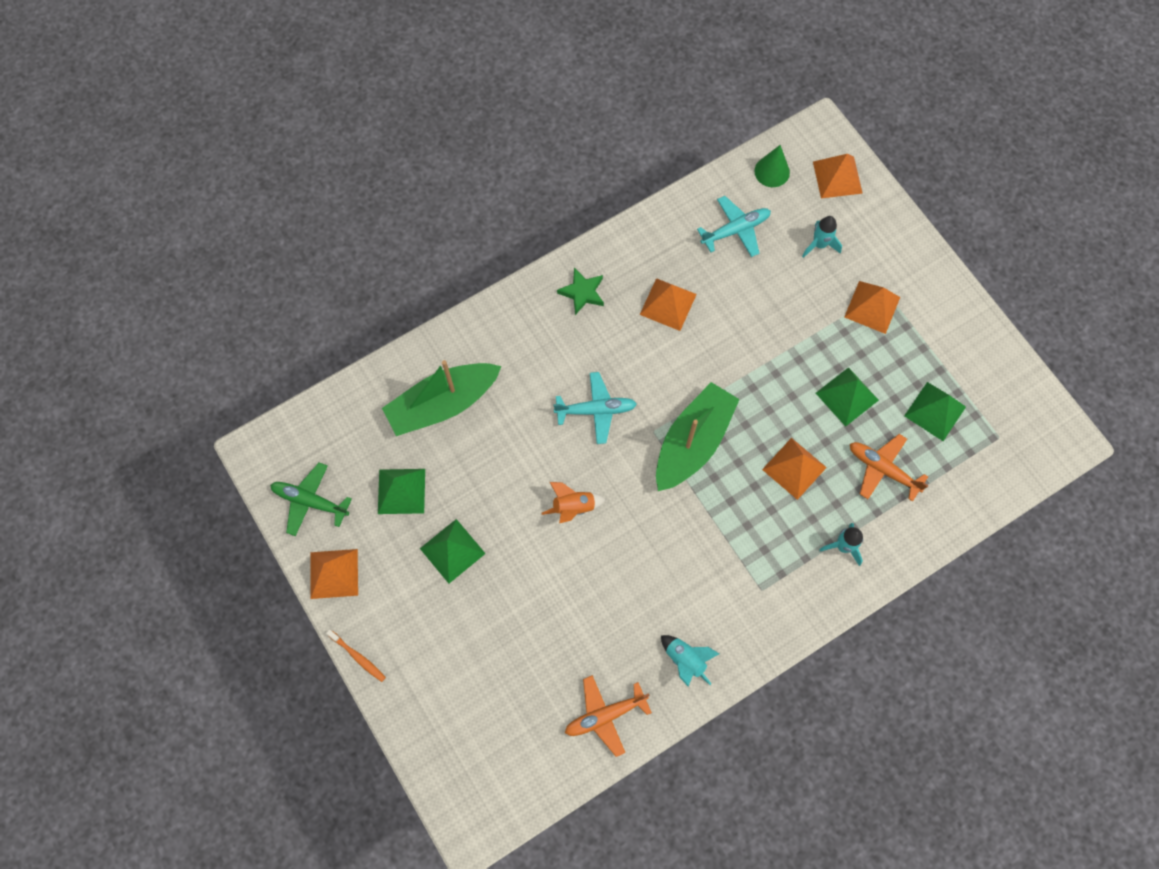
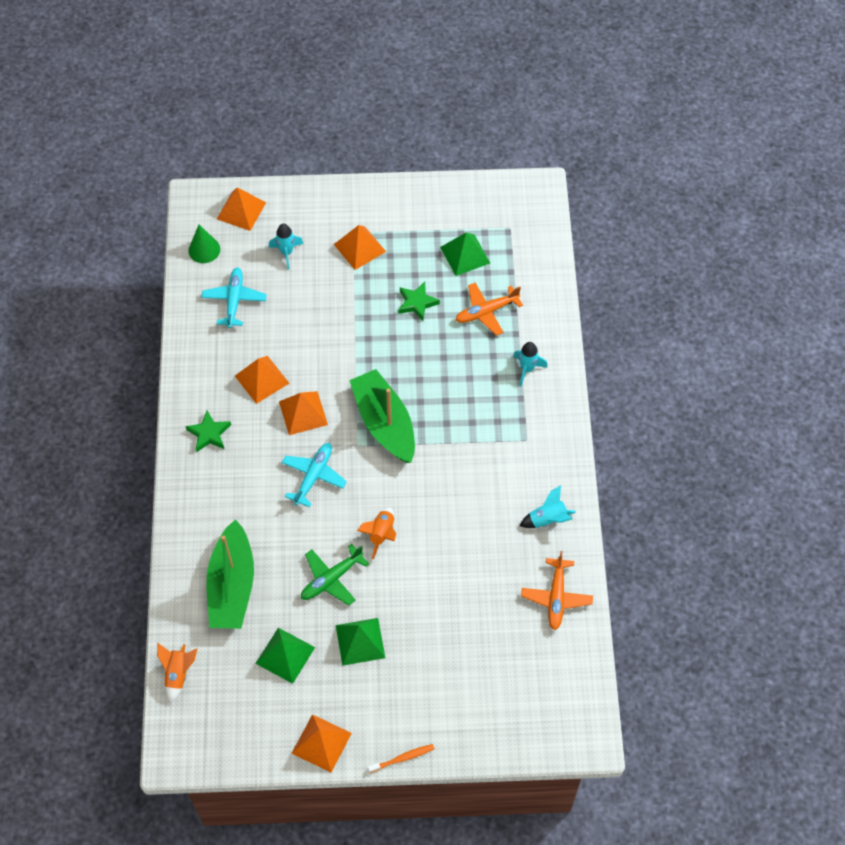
camera: 60 degrees left, 10 degrees down
green plane [270,462,352,536] -> green plane moved to [301,544,369,605]
orange pyramid [762,438,827,500] -> orange pyramid moved to [279,391,328,435]
green pyramid [816,367,879,427] -> green star [398,282,440,321]
none -> orange rocket [157,643,198,703]

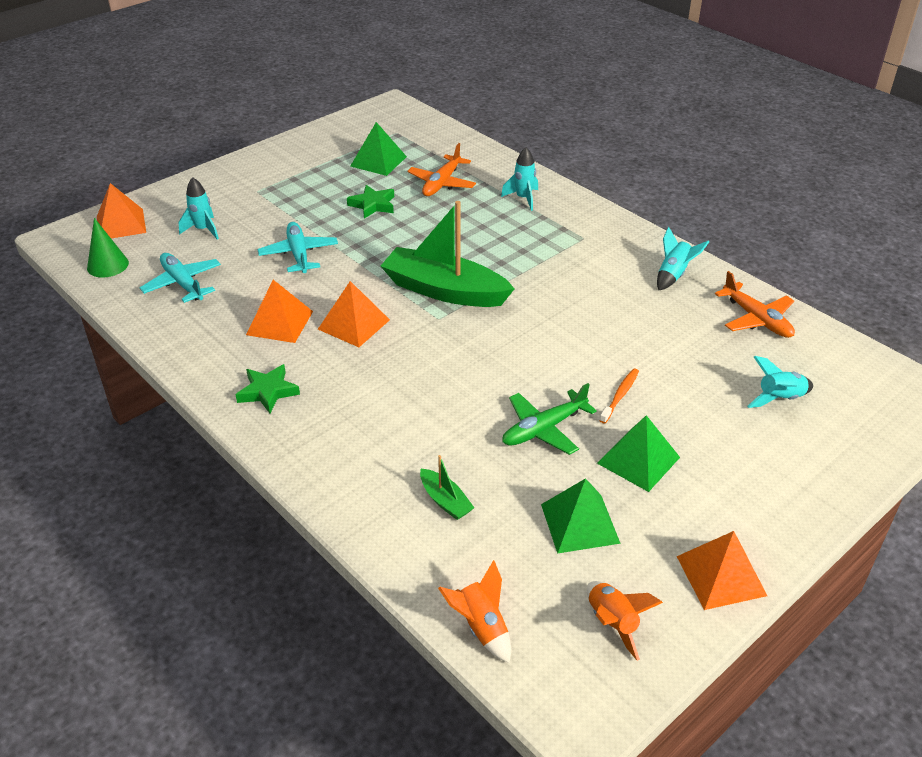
camera: 40 degrees left, 20 degrees down
green boat [206,519,254,629] -> green boat [420,455,474,520], size x0.44
turquoise plane [282,443,347,507] -> turquoise plane moved to [258,222,338,273]
green plane [301,544,369,605] -> green plane turned 45 degrees clockwise [502,383,597,455]
orange pyramid [334,225,386,270] -> none
orange rocket [357,507,396,559] -> orange rocket moved to [587,581,663,661]
orange toothbrush [368,744,434,773] -> orange toothbrush moved to [599,368,639,424]
none -> turquoise rocket [747,356,813,408]

